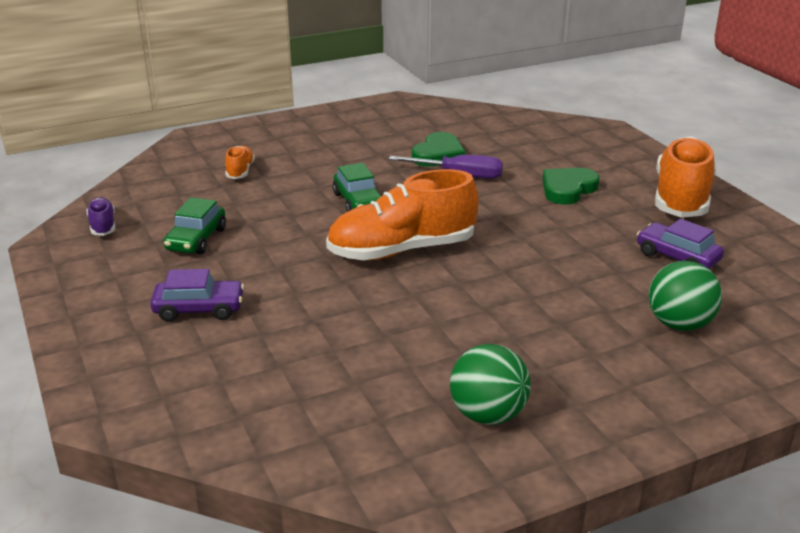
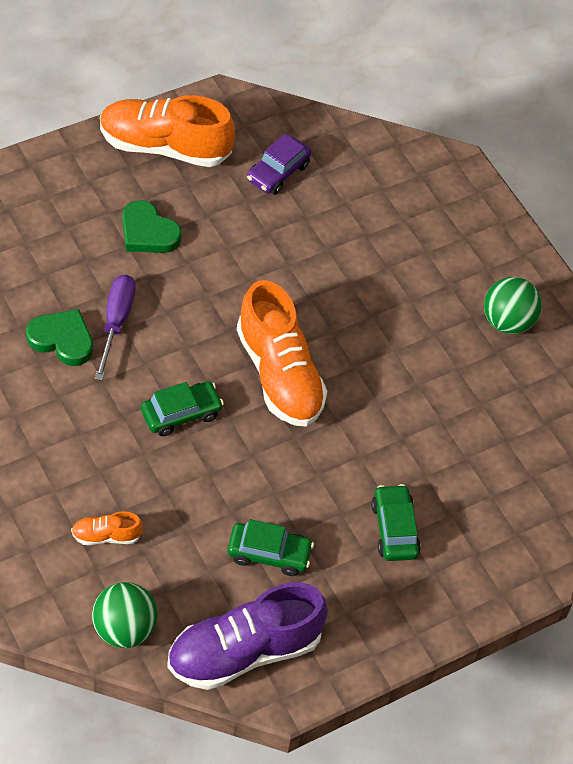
camera: 100 degrees left, 25 degrees up
purple shoe [87,197,115,236] -> purple shoe [167,582,328,690], size x2.25
purple car [150,269,244,322] -> green car [371,484,421,561]
green ball [649,261,722,331] -> green ball moved to [92,582,158,648]

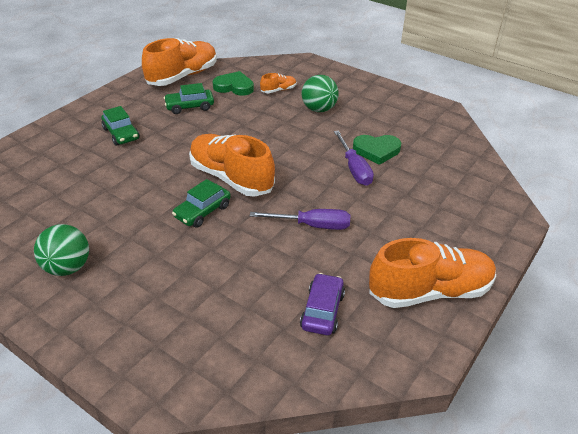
camera: 160 degrees right, 15 degrees down
green ball [92,582,158,648] -> green ball moved to [302,75,339,112]
green heart [122,200,182,253] -> green heart moved to [213,71,254,96]
green car [141,381,224,436] -> green car moved to [172,179,231,228]
purple shoe [167,582,328,690] -> orange shoe [142,38,217,86]
none -> purple screwdriver [250,209,350,230]

